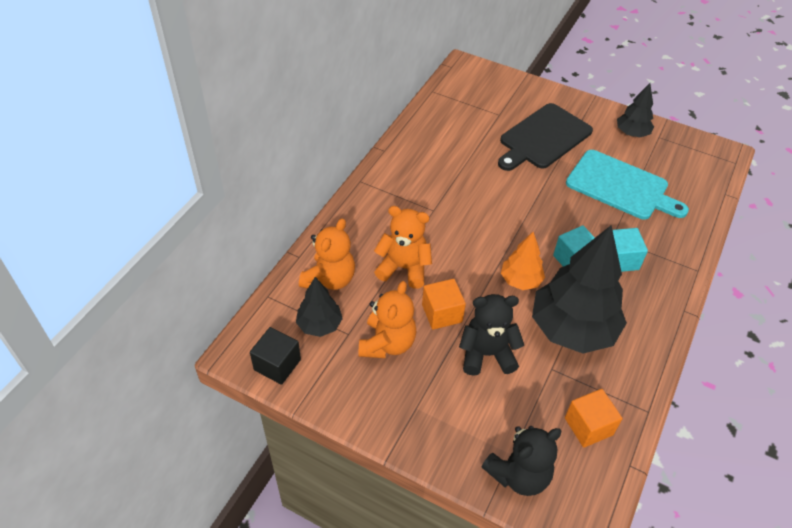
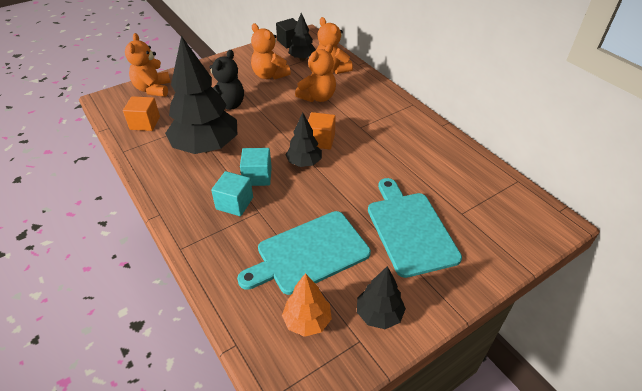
camera: 120 degrees right, 5 degrees down
orange cube [422,279,466,330] -> orange cube moved to [308,112,336,150]
black teddy bear [481,426,561,496] -> orange teddy bear [125,33,171,97]
black cutting board [498,103,593,171] -> turquoise cutting board [368,178,462,278]
orange tree [501,232,545,290] -> orange tree moved to [282,273,332,337]
none -> black tree [285,112,322,167]

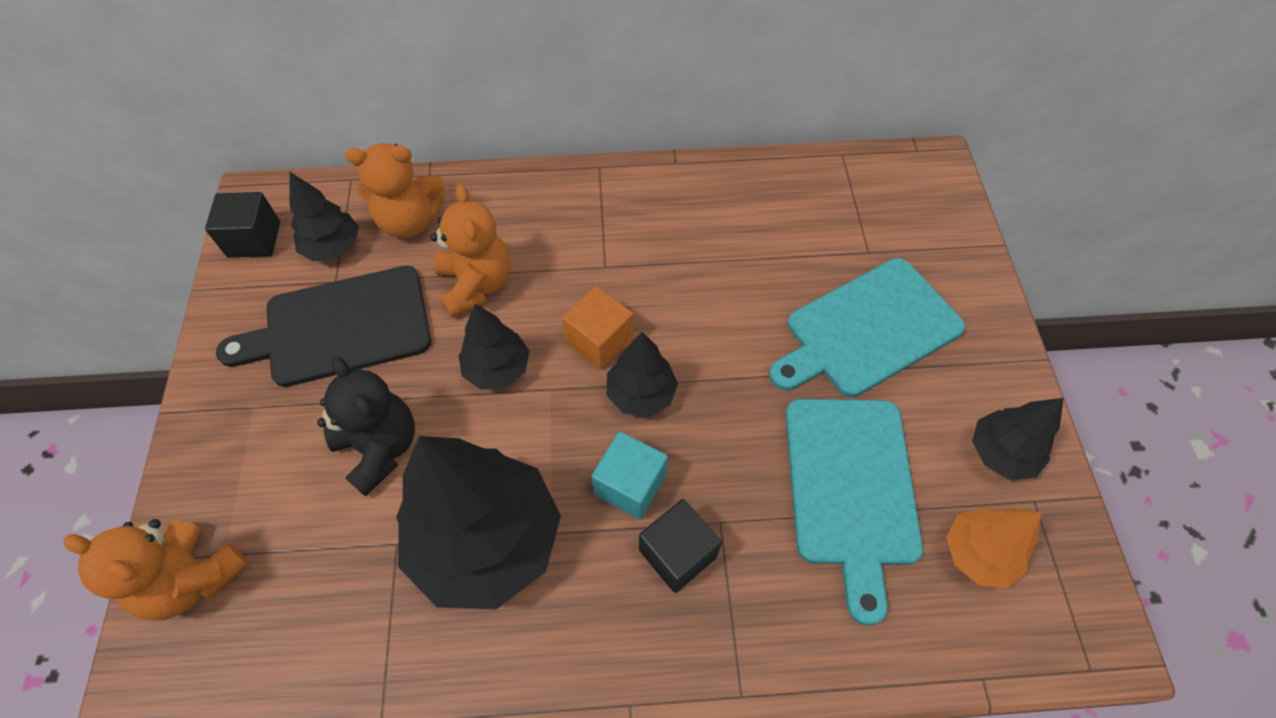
camera: 60 degrees left, 15 degrees up
orange cube [123,96,160,131] -> none
turquoise cube [211,171,253,216] -> black cube [639,499,722,593]
orange teddy bear [251,23,291,80] -> black cutting board [216,266,431,387]
turquoise cutting board [368,178,462,278] -> turquoise cutting board turned 45 degrees counterclockwise [769,258,965,397]
none -> black tree [458,304,529,390]

